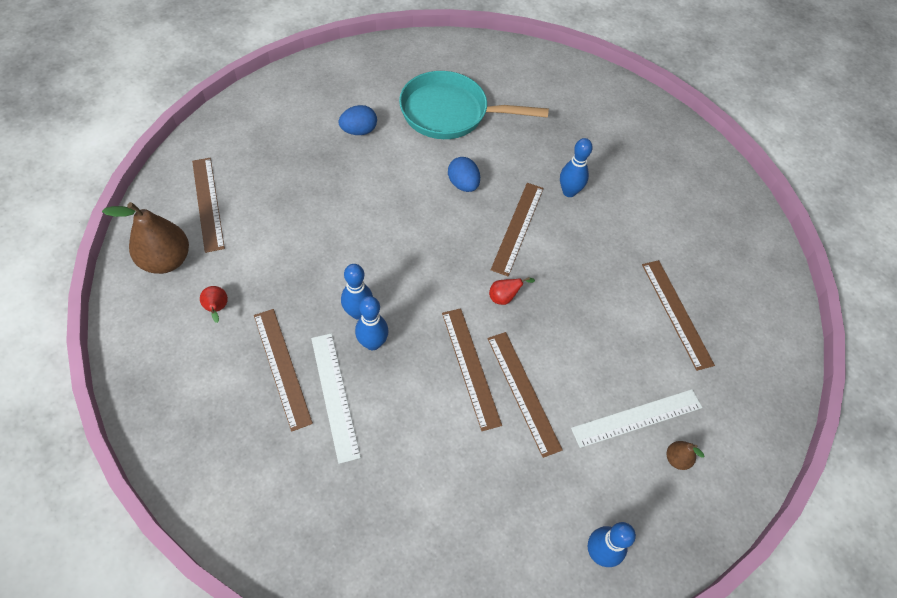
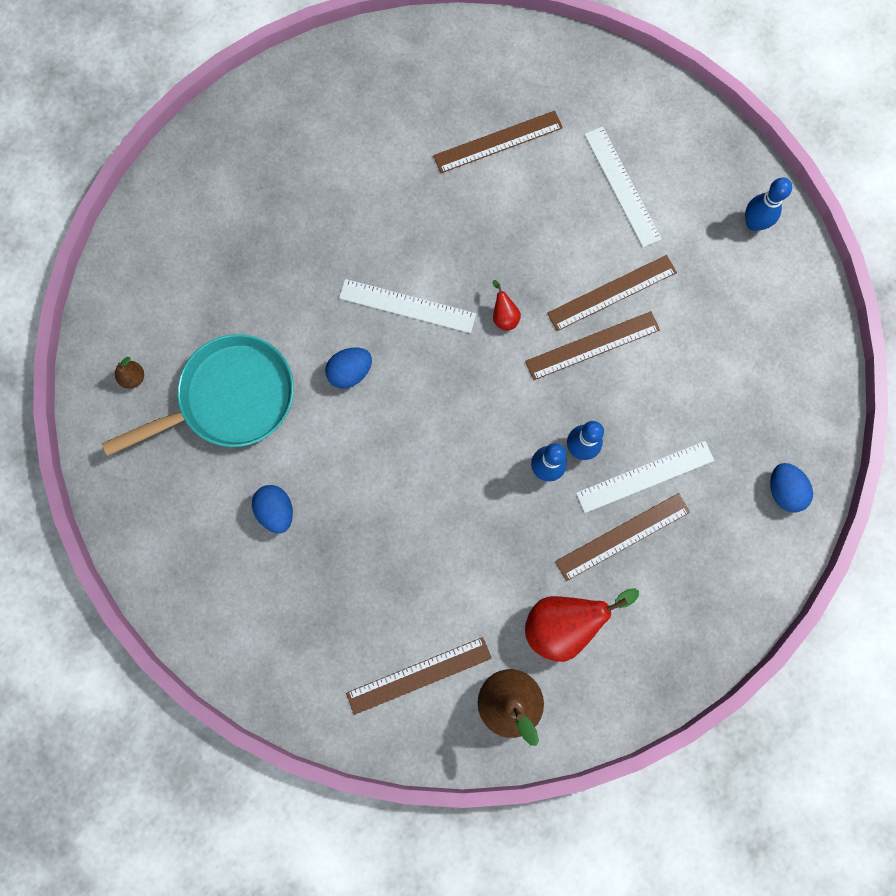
camera: 90 degrees left, 20 degrees up
red pear [200,286,228,323] -> red pear [525,588,639,662], size x2.15
turquoise pan [399,71,549,139] -> turquoise pan turned 120 degrees counterclockwise [102,334,294,456]
brown ruler [491,183,544,276] -> white ruler [339,279,476,333]
blue bowling pin [560,138,593,197] -> none
brown pear [667,441,704,470] -> brown pear moved to [115,357,144,389]
none -> blue egg [770,463,813,513]

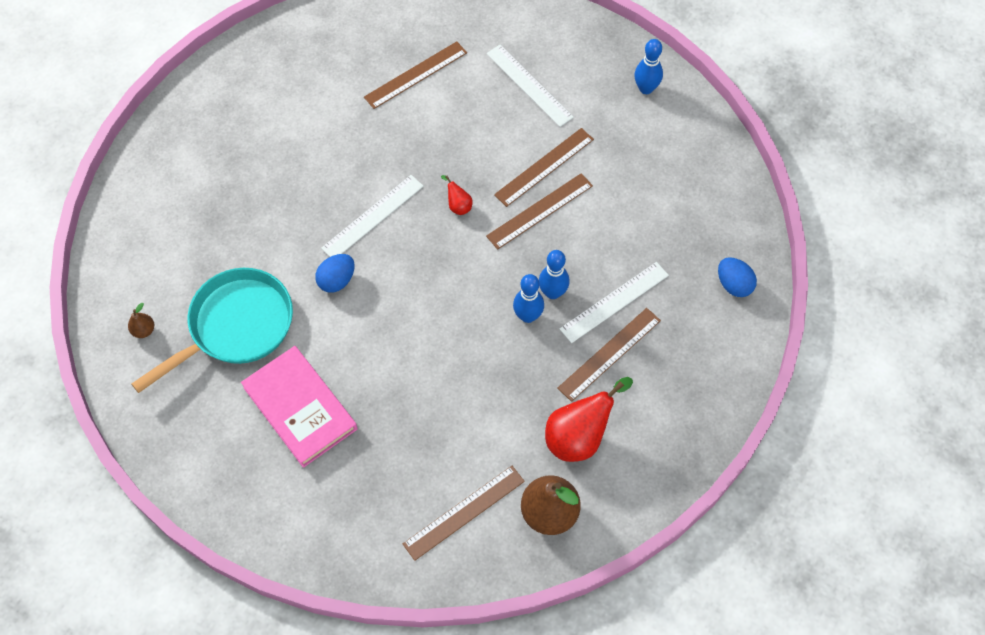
camera: 15 degrees left, 15 degrees down
blue egg [252,485,293,533] -> pink book [241,346,358,468]
white ruler [339,279,476,333] -> white ruler turned 45 degrees counterclockwise [321,175,424,257]

